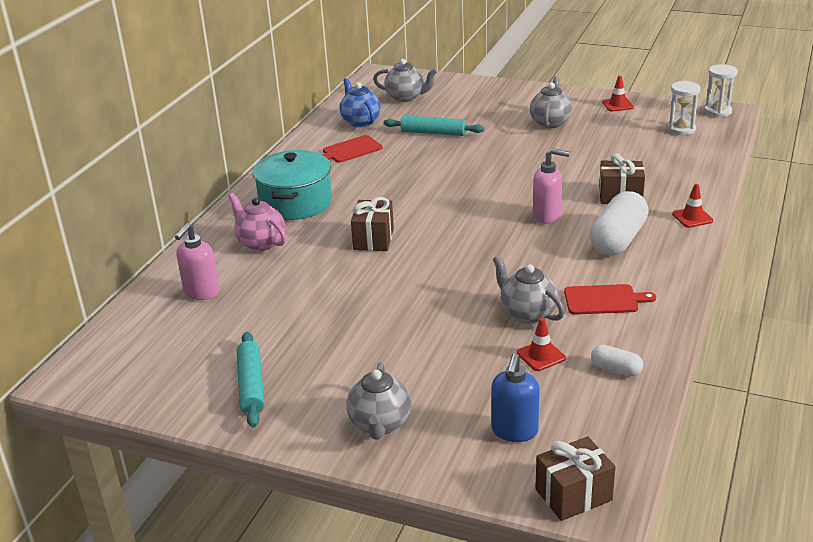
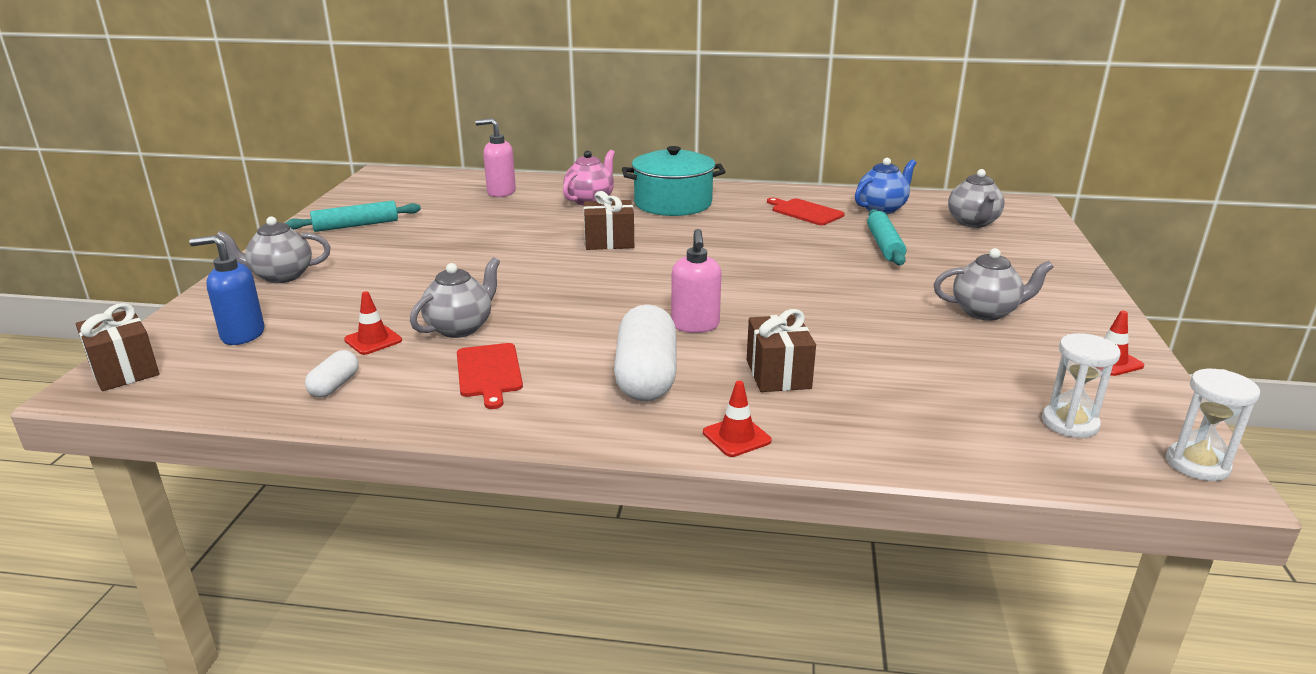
camera: 75 degrees right, 5 degrees down
white capsule [590,191,649,255] -> white capsule turned 75 degrees clockwise [614,304,677,401]

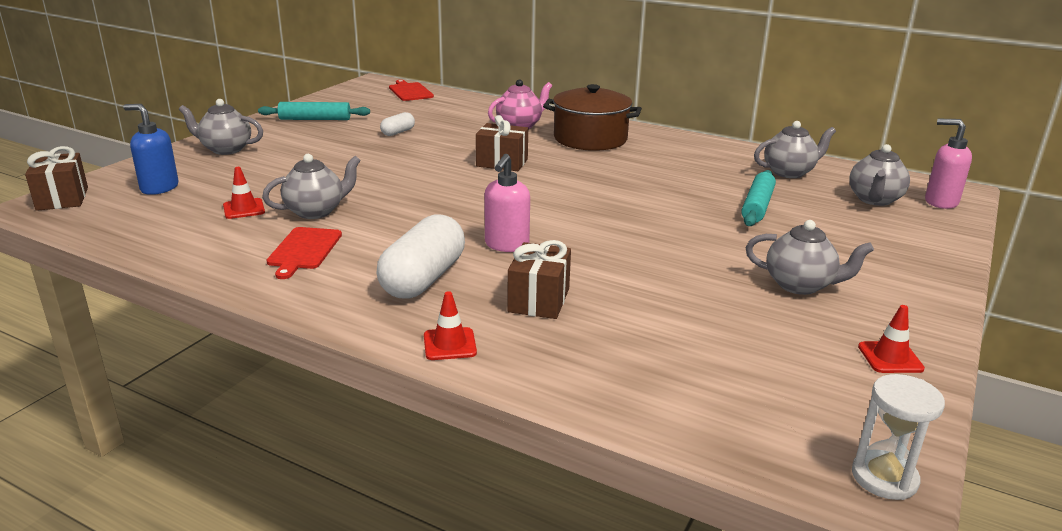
camera: 20 degrees right, 0 degrees up
white capsule [305,350,359,397] -> white capsule moved to [380,112,415,136]
pink soap dispenser [475,118,516,197] -> pink soap dispenser moved to [925,119,972,209]
turquoise pot [622,146,726,216] -> brown pot [543,84,642,151]
red cutting board [767,198,845,225] -> red cutting board moved to [389,80,434,101]
blue teapot [855,158,916,214] -> grey teapot [754,121,836,178]
white hourglass [1042,333,1120,438] -> none

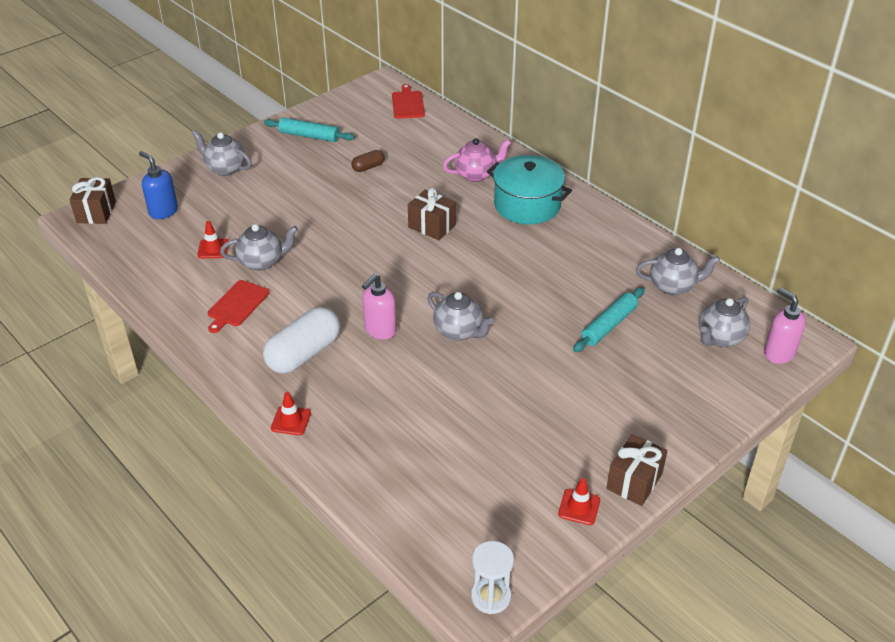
camera: 20 degrees right, 15 degrees up
white capsule [380,112,415,136] -> brown capsule [351,150,384,172]
brown gift [507,240,571,319] -> brown gift moved to [606,434,668,506]
brown pot [543,84,642,151] -> turquoise pot [487,155,572,224]
grey teapot [746,220,874,295] -> grey teapot moved to [427,292,494,341]

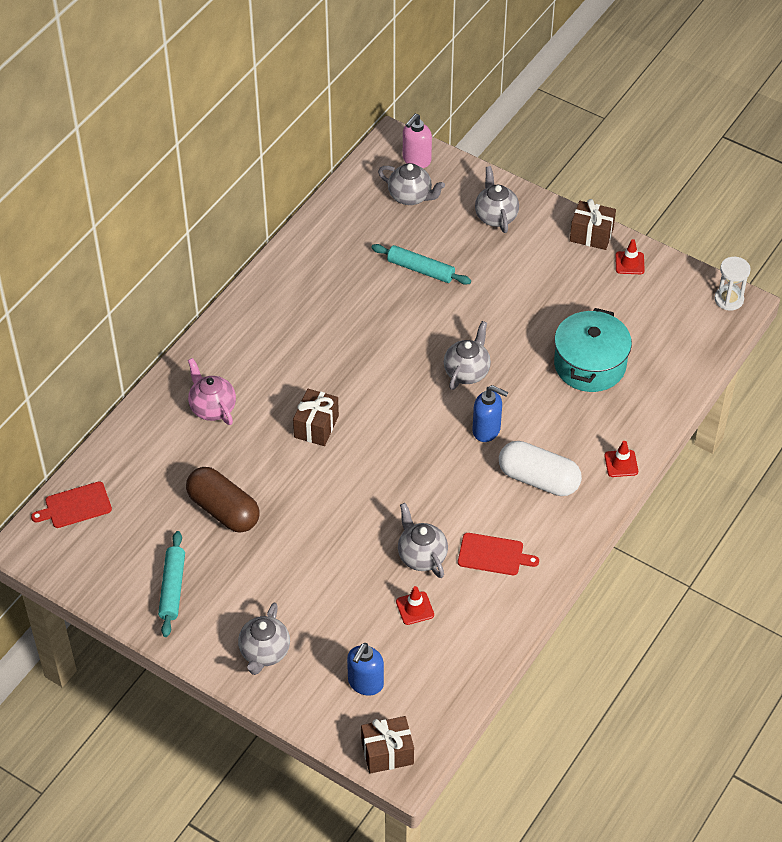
camera: 105 degrees left, 10 degrees up
brown capsule [351,150,384,172] -> brown capsule [186,467,259,532], size x2.06
pink soap dispenser [362,274,397,340] -> blue soap dispenser [472,385,508,442]
turquoise pot [487,155,572,224] -> turquoise pot moved to [554,308,632,392]
grey teapot [636,248,720,295] -> grey teapot moved to [475,166,519,233]

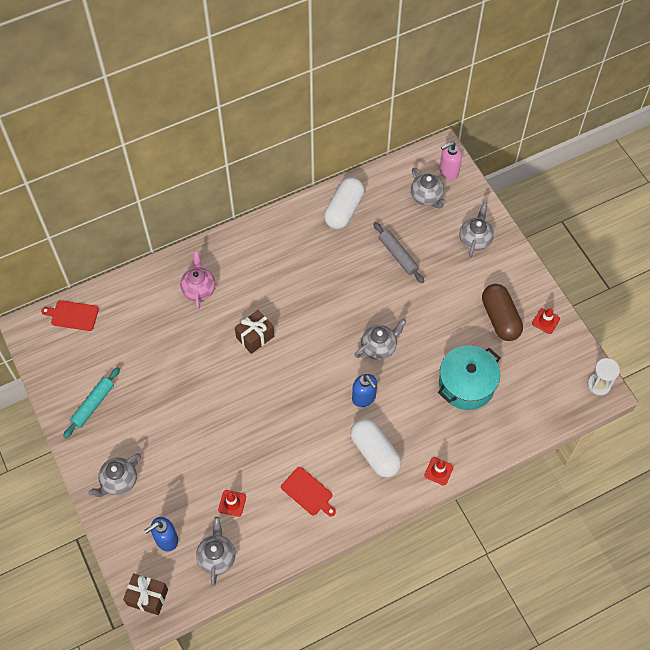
camera: 30 degrees right, 10 degrees up
brown capsule [186,467,259,532] -> brown capsule moved to [482,284,523,341]
turquoise rolling pin [371,244,471,285] -> grey rolling pin [374,222,424,283]
grey teapot [398,503,448,578] -> grey teapot moved to [196,517,235,586]
brown gift [570,199,616,250] -> none
none -> white capsule [324,177,364,229]

